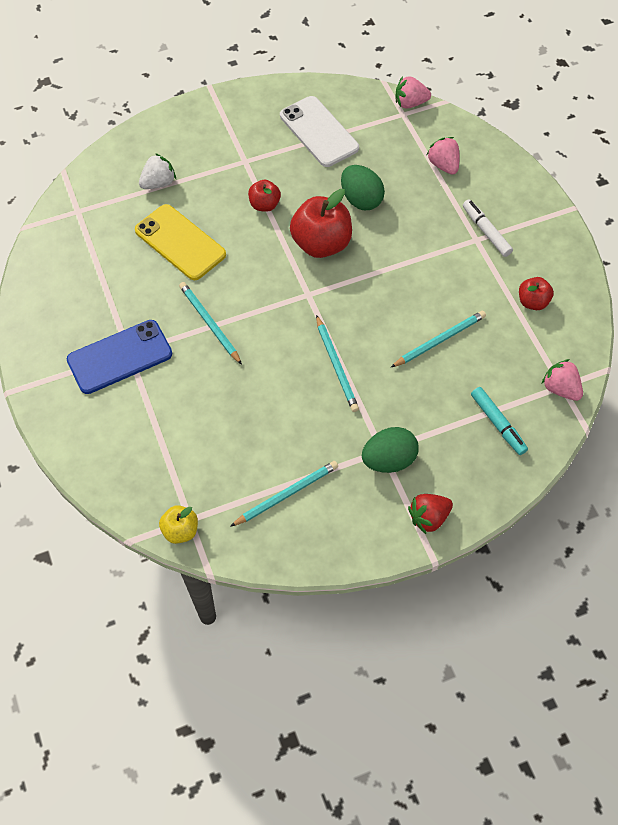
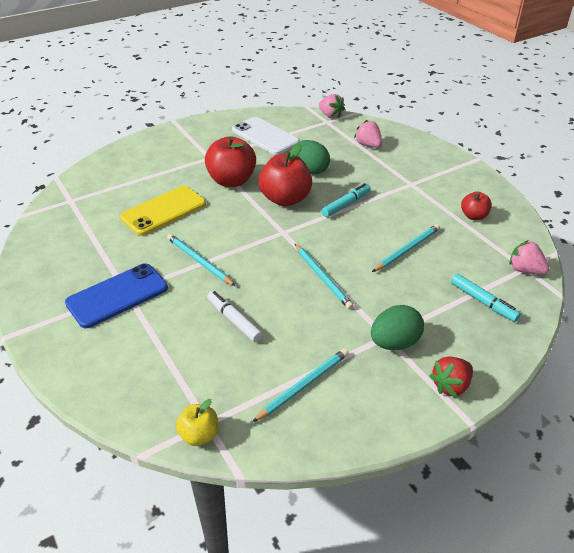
camera: 10 degrees left, 20 degrees down
yellow phone [135,204,226,280] -> yellow phone turned 75 degrees counterclockwise [120,186,206,236]
white strawberry [139,153,176,189] -> none
red apple [248,180,281,212] -> red apple [205,136,256,187], size x1.86
pink strawberry [396,76,431,108] -> pink strawberry turned 120 degrees counterclockwise [319,94,345,119]
white marker [463,199,513,257] -> white marker moved to [207,291,263,342]
none -> turquoise marker [321,183,371,217]

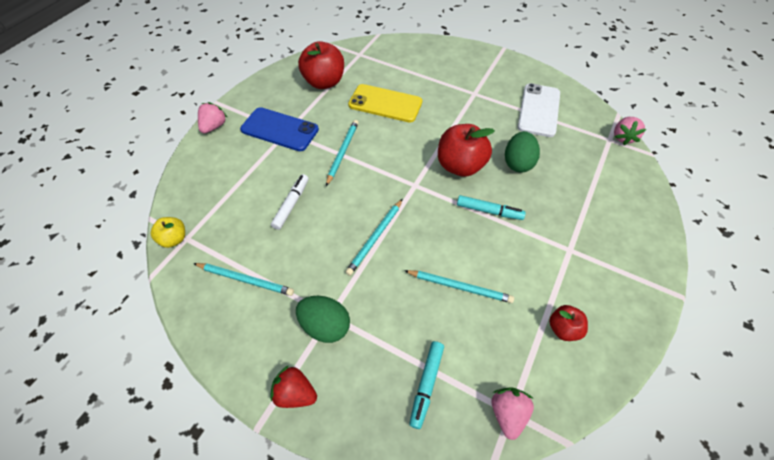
camera: 60 degrees right, 15 degrees up
red apple [205,136,256,187] -> red apple moved to [298,41,344,89]
pink strawberry [354,120,382,148] -> pink strawberry moved to [198,102,227,133]

